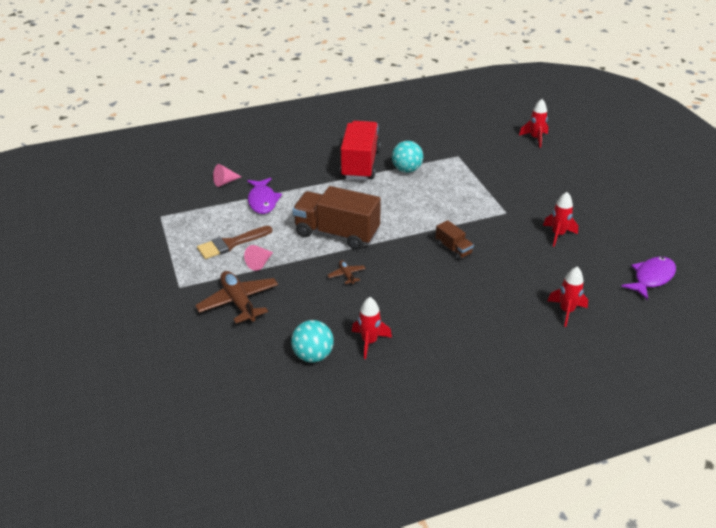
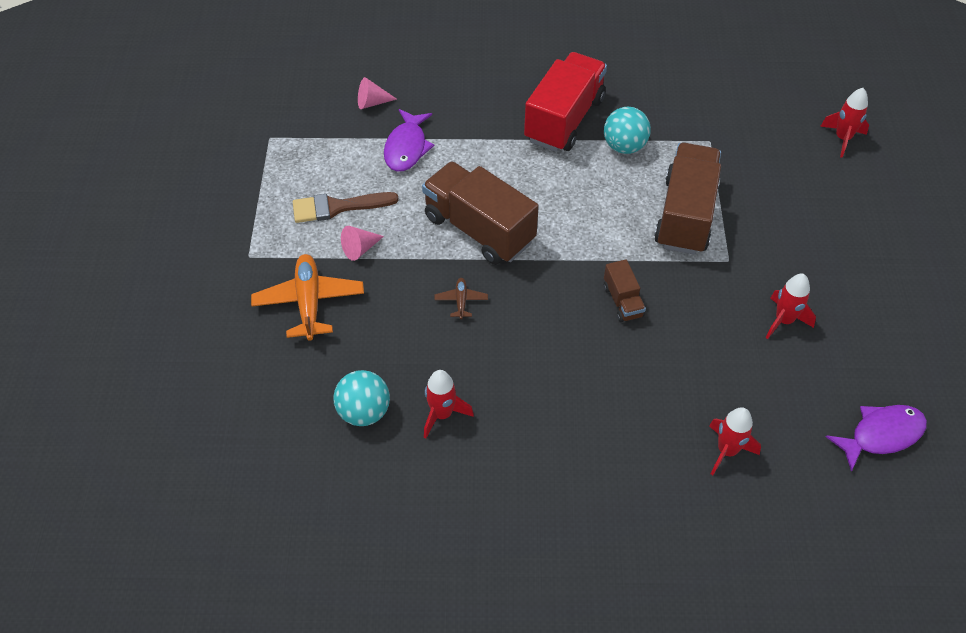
camera: 20 degrees right, 15 degrees up
brown plane [195,271,278,324] -> orange plane [251,254,364,341]
none -> brown truck [654,143,721,255]

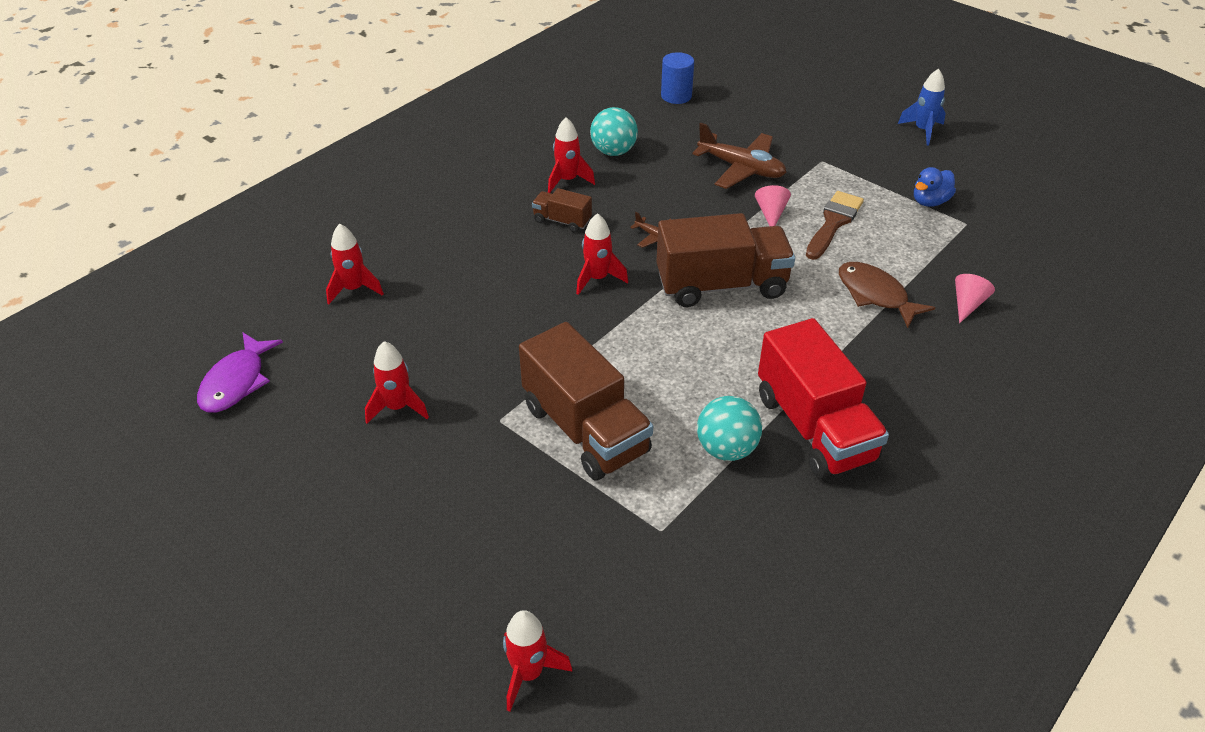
camera: 130 degrees right, 10 degrees down
orange plane [251,254,364,341] -> brown plane [692,123,786,189]
purple fish [384,109,434,172] -> brown fish [839,262,935,328]
brown truck [604,259,646,322] -> brown truck moved to [532,188,592,232]
none -> red rocket [576,213,628,295]
none -> blue cylinder [661,52,694,104]
none -> blue rocket [898,69,946,145]
none -> blue duck [914,167,956,207]

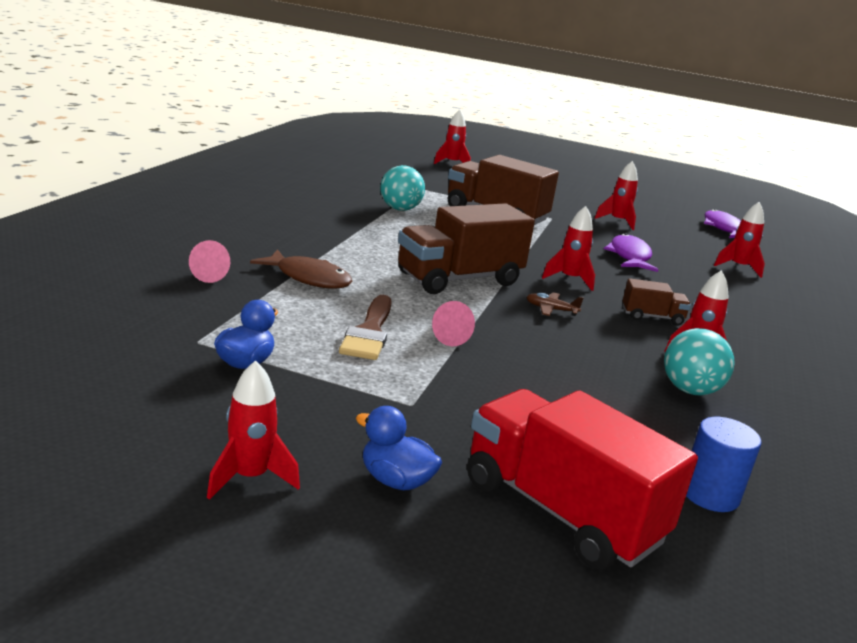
camera: 155 degrees right, 20 degrees down
brown plane [692,123,786,189] -> none
red truck [758,318,889,479] -> red truck moved to [467,389,698,569]
blue rocket [898,69,946,145] -> red rocket [207,360,300,500]
none -> blue duck [356,406,442,490]
none -> purple fish [604,233,658,272]

